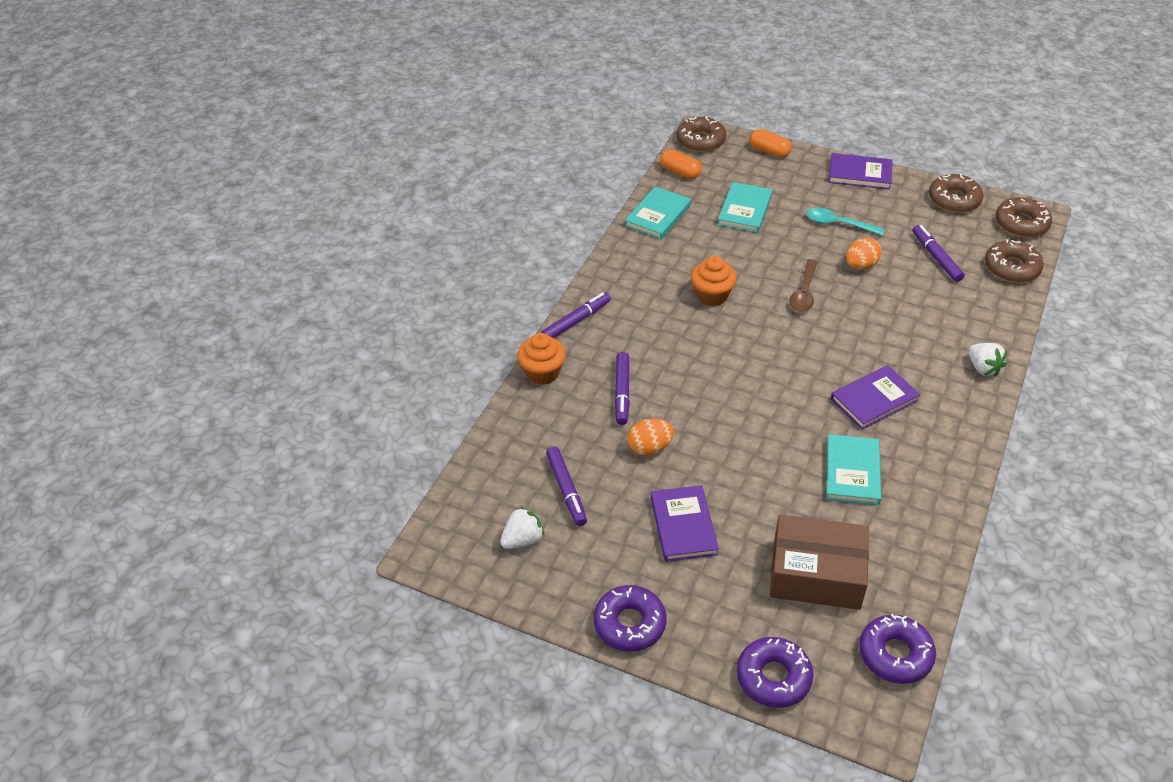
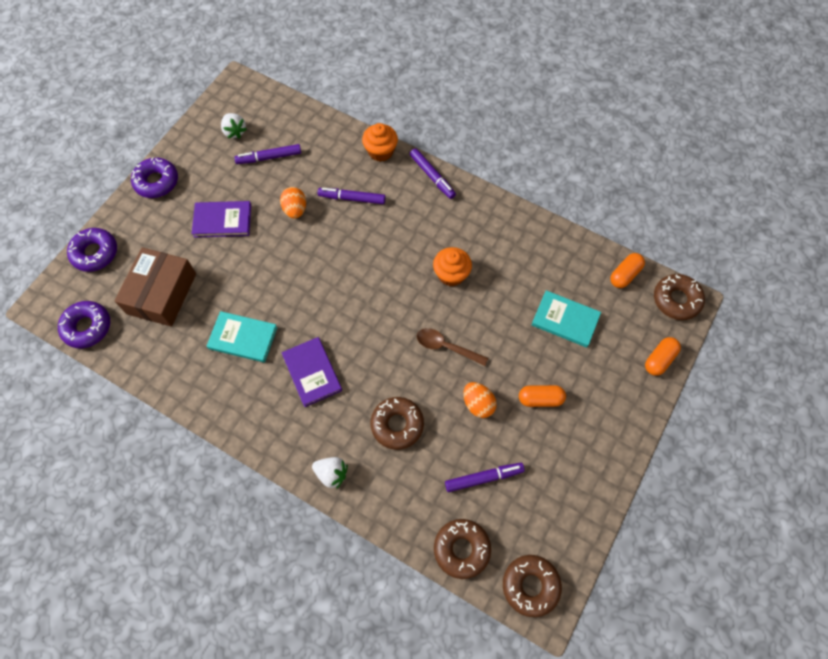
camera: 95 degrees right, 20 degrees up
turquoise book [625,186,691,240] -> none
turquoise spoon [806,208,885,236] -> orange capsule [519,385,566,407]
purple book [828,153,893,190] -> none
brown donut [929,174,984,213] -> brown donut moved to [371,397,424,450]
white strawberry [969,343,1007,377] -> white strawberry turned 135 degrees counterclockwise [312,457,348,489]

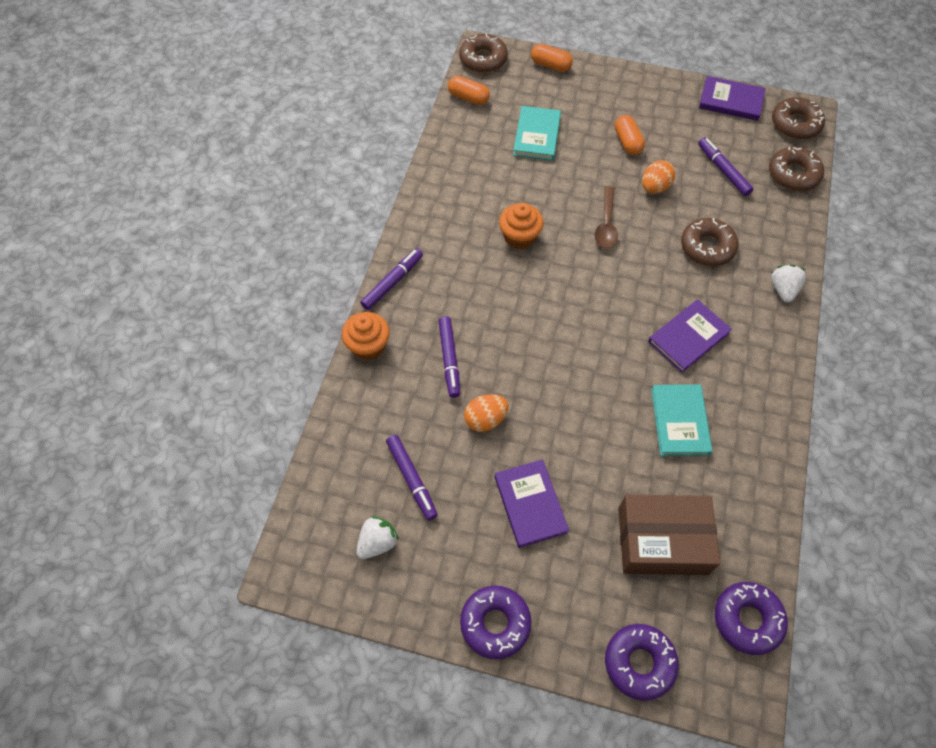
camera: 105 degrees left, 5 degrees down
none -> purple book [699,76,766,121]

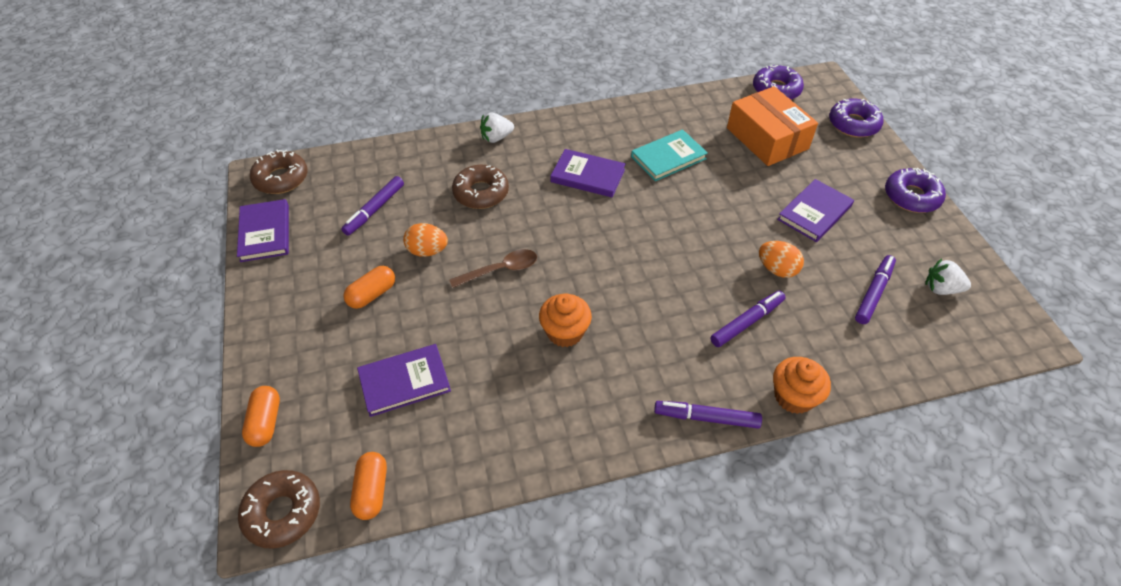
camera: 120 degrees left, 10 degrees down
turquoise book [513,106,561,161] -> purple book [357,344,451,417]
brown box [619,495,720,575] -> orange box [727,86,818,166]
brown donut [769,147,824,191] -> none

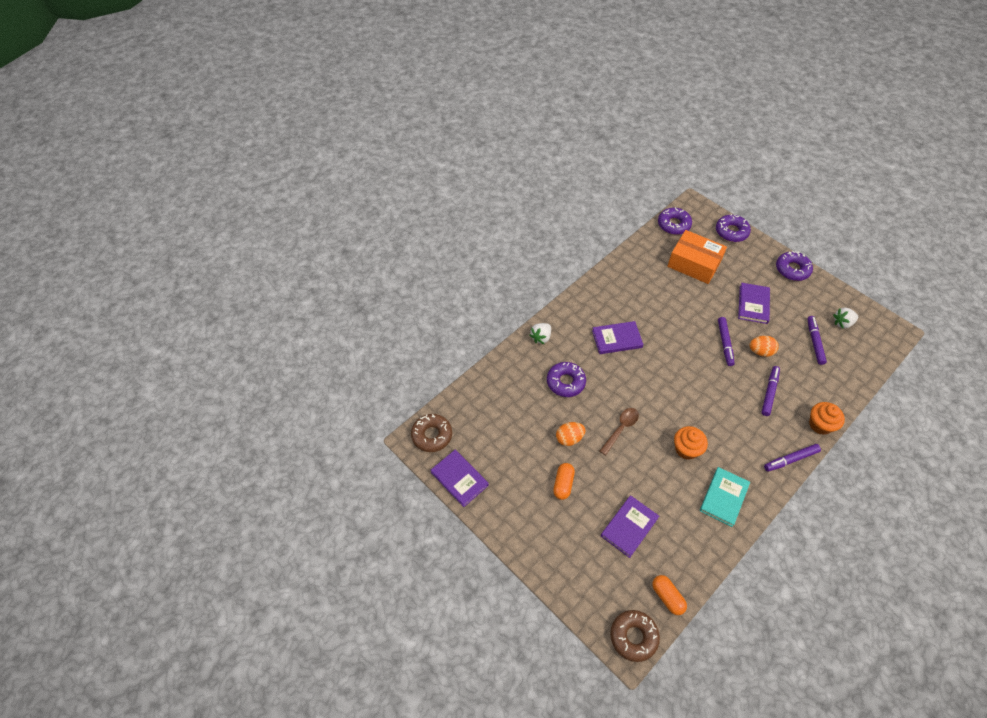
camera: 30 degrees left, 5 degrees up
orange capsule [242,386,280,447] -> none
purple marker [341,176,404,236] -> purple marker moved to [718,317,735,366]
brown donut [452,165,509,209] -> purple donut [547,362,586,397]
turquoise book [631,130,708,181] -> turquoise book moved to [700,467,750,527]

